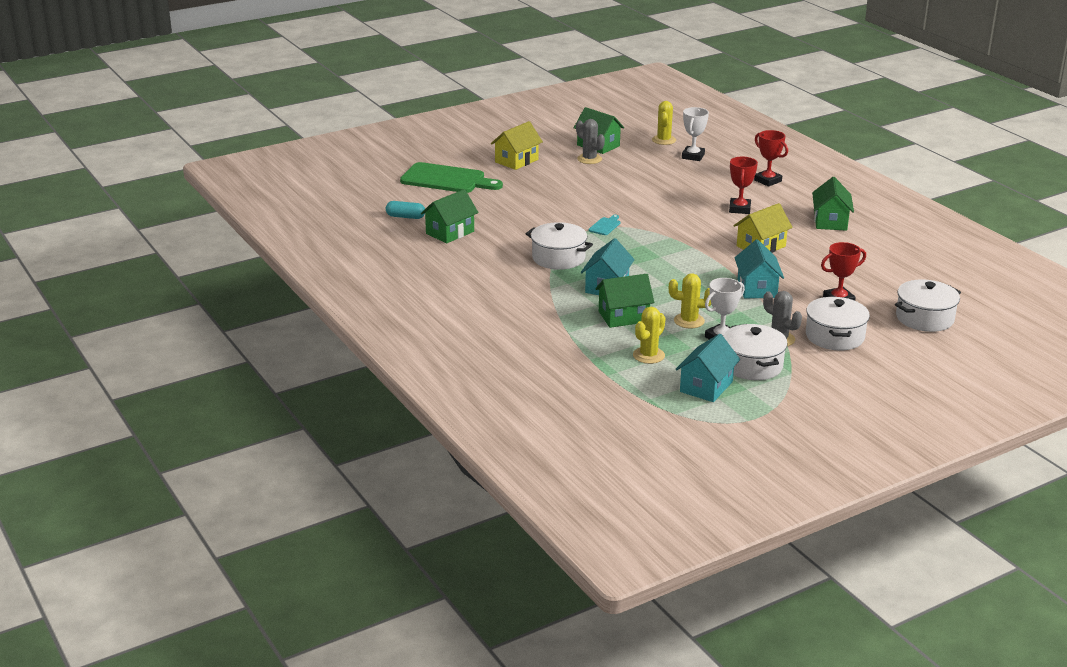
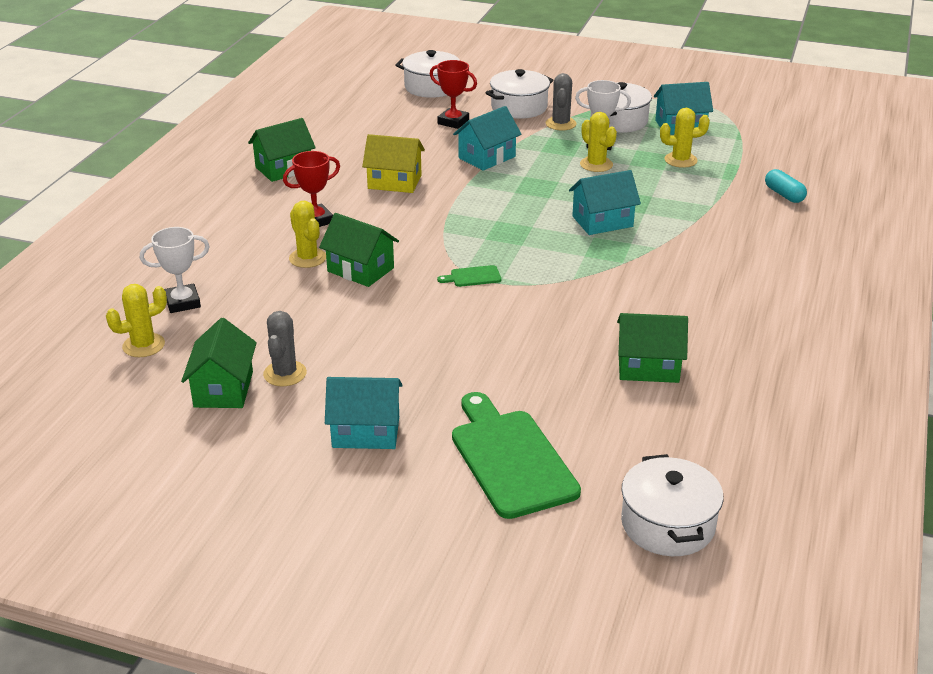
camera: 130 degrees left, 5 degrees up
turquoise capsule [386,201,425,219] -> turquoise capsule moved to [765,169,807,203]
yellow house [491,121,543,170] -> turquoise house [325,377,403,449]
white pot [526,222,593,270] -> white pot moved to [621,454,724,556]
turquoise cutting board [589,215,620,235] -> green cutting board [437,265,501,287]
green house [595,274,654,328] -> green house moved to [319,213,399,287]
red trophy [754,130,788,187] -> none
none -> yellow cactus [289,201,326,268]

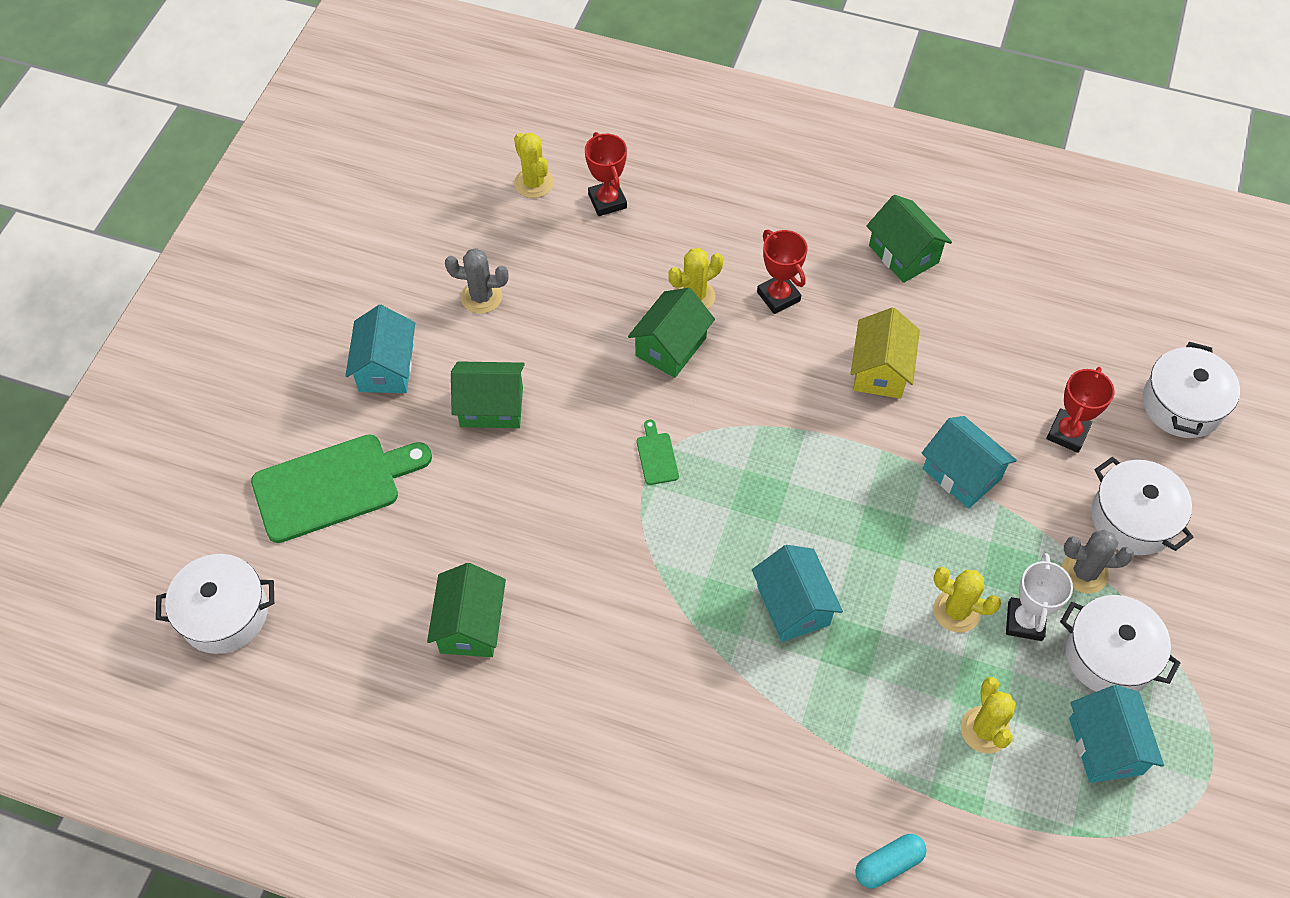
camera: 90 degrees right, 25 degrees up
white trophy [140,227,210,313] -> red trophy [585,132,627,216]
green house [181,318,257,408] -> green house moved to [451,361,525,428]
yellow cactus [580,112,617,172] -> yellow cactus turned 60 degrees clockwise [933,567,1001,633]

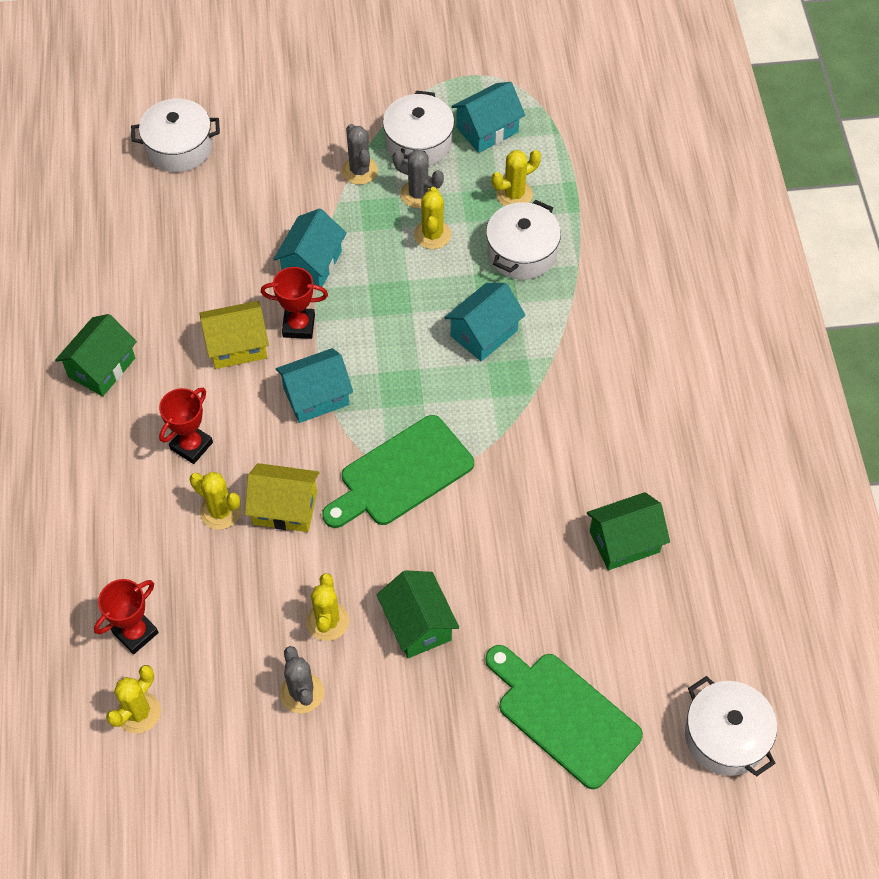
camera: 115 degrees left, 0 degrees up
turquoise house [345,305,415,393] -> turquoise house moved to [276,348,353,423]
green house [628,288,715,378] -> yellow house [245,463,320,532]
green cutting board [637,420,679,485] -> green cutting board [322,415,474,528], size x2.41
turquoise capsule [855,834,927,888] -> none
white trophy [1006,553,1073,641] -> grey cactus [393,150,444,208]
red trophy [1046,367,1114,453] -> red trophy moved to [261,267,328,339]
white pot [1091,457,1194,555] -> white pot moved to [486,200,561,280]
none -> yellow cactus [306,573,349,641]

